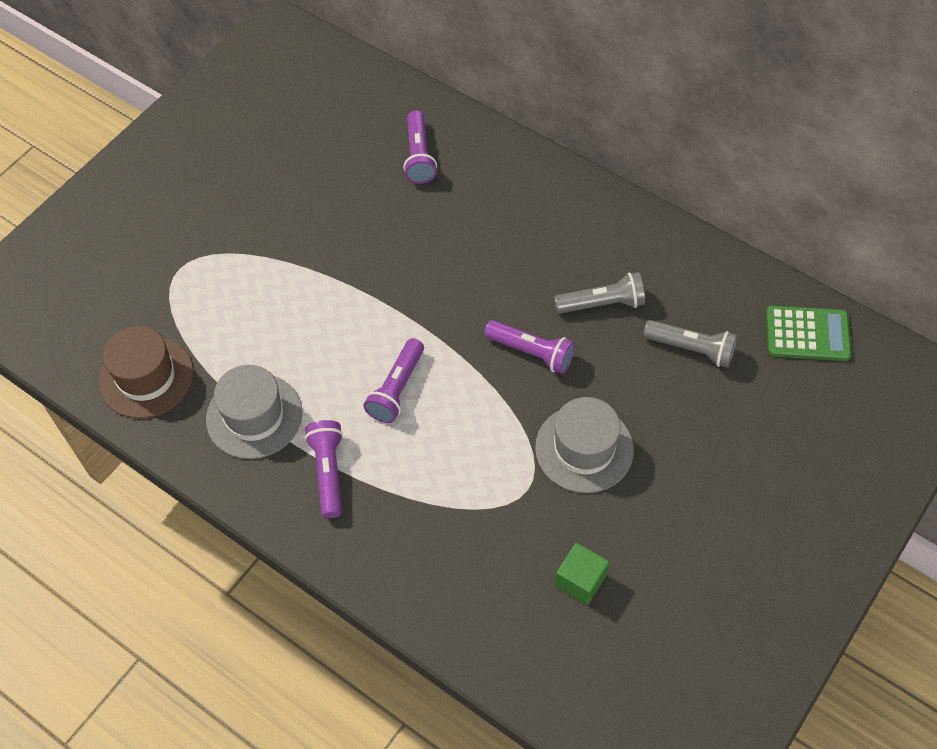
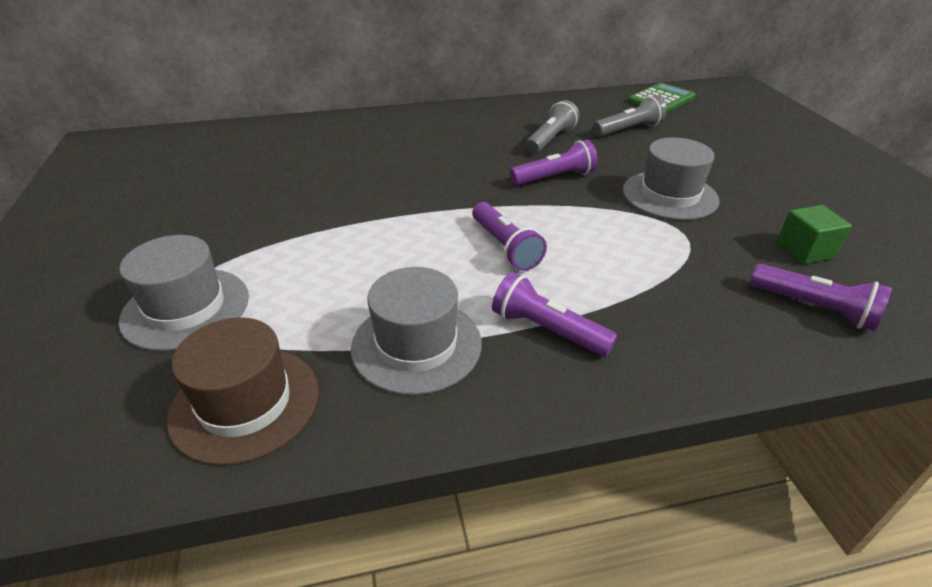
camera: 50 degrees left, 20 degrees down
purple flashlight [403,111,437,184] -> purple flashlight moved to [750,264,892,331]
none -> grey hat [119,235,249,351]

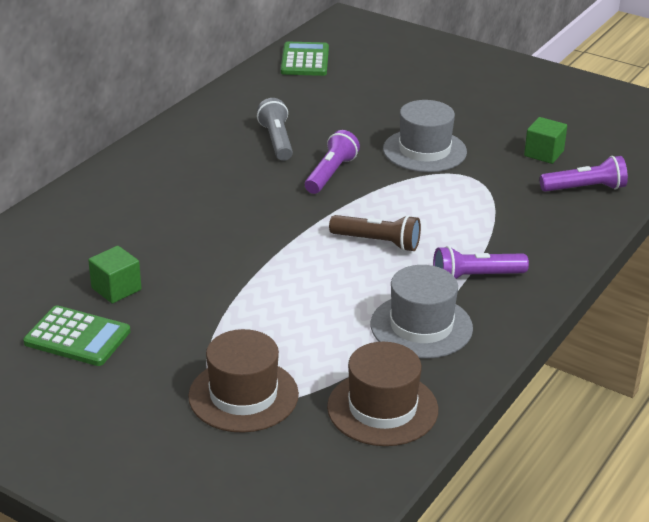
camera: 45 degrees left, 5 degrees down
grey hat [119,235,249,351] -> brown hat [188,329,299,433]
purple flashlight [472,202,547,271] -> brown flashlight [329,215,421,252]
grey flashlight [593,96,666,137] -> none
none -> green calculator [23,305,130,366]
none -> green cube [88,246,141,303]

